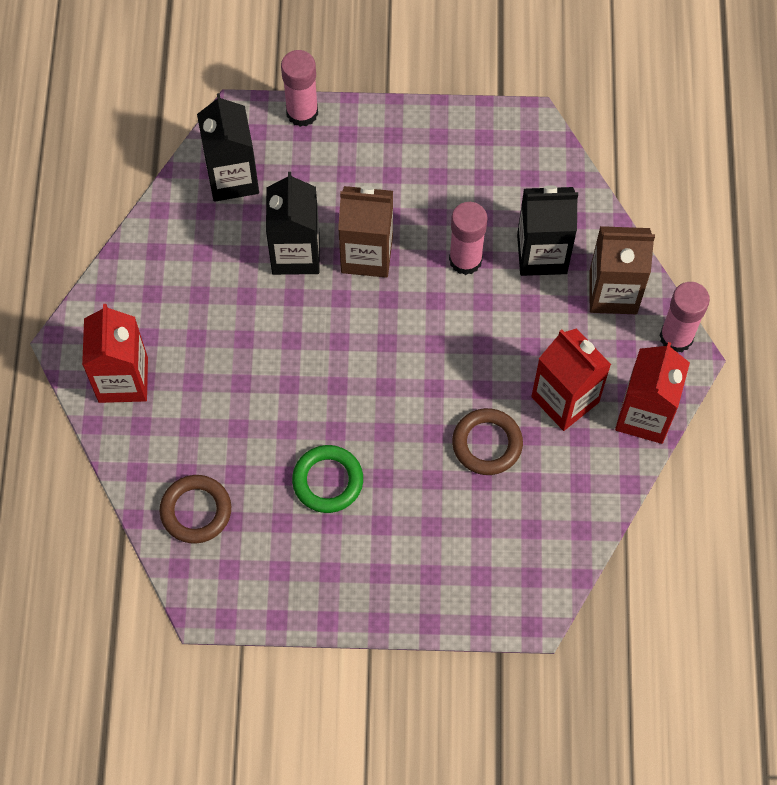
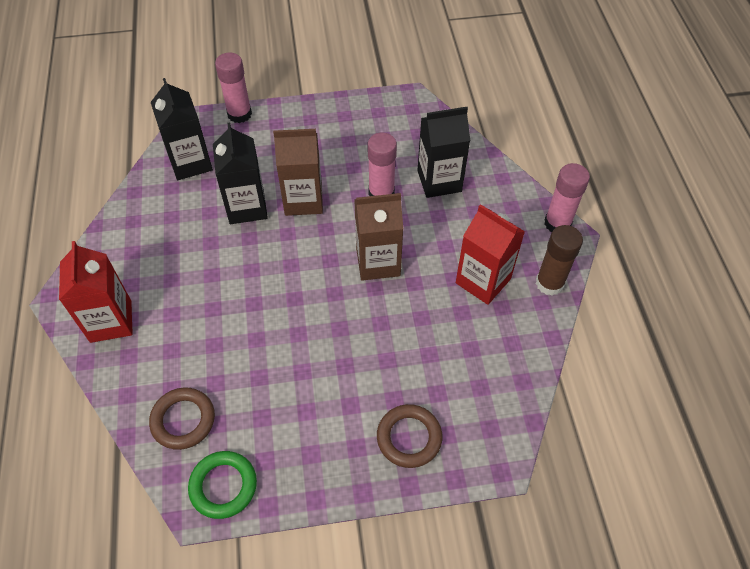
camera: 10 degrees left, 10 degrees down
green ring [292,445,363,513] -> green ring moved to [188,451,257,519]
brown ring [452,408,523,475] -> brown ring moved to [377,404,442,468]
brown carton [590,226,655,314] -> brown carton moved to [354,193,403,281]
red carton [615,342,690,444] -> brown glue stick [536,225,583,296]

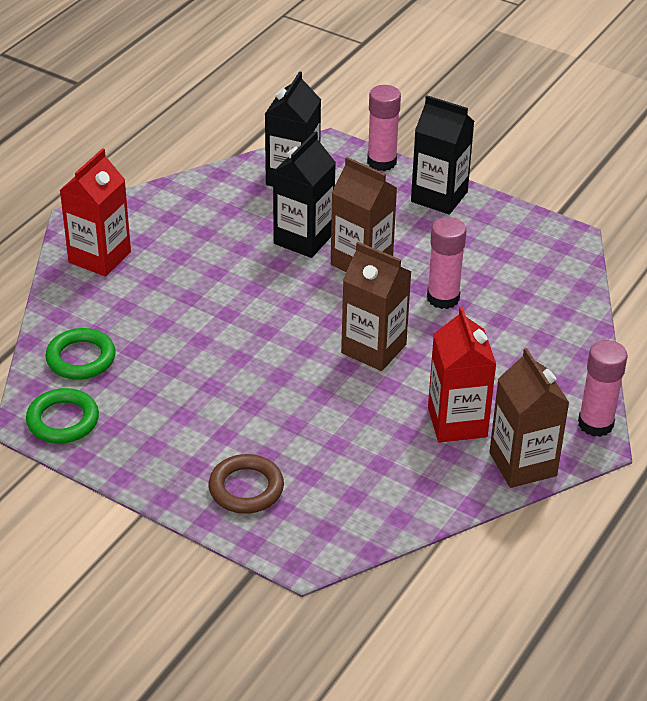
camera: 40 degrees right, 15 degrees down
brown ring [149,387,215,450] -> green ring [45,328,116,380]
black carton [417,107,470,198] -> black carton moved to [411,95,474,215]
brown glue stick [536,225,583,296] -> brown carton [489,348,569,488]

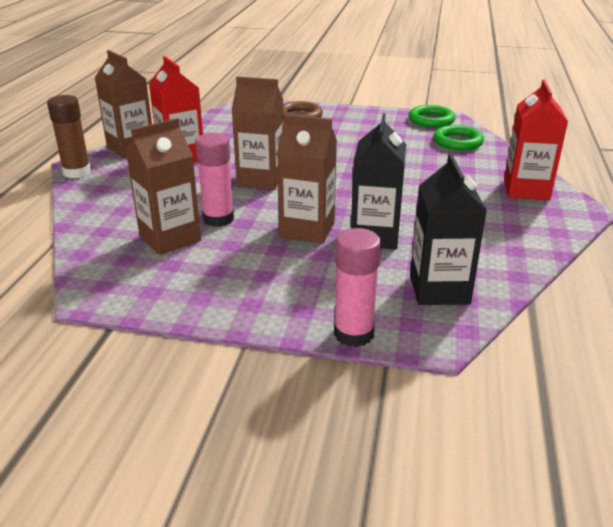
camera: 160 degrees right, 10 degrees down
black carton [411,95,474,215] -> none
pink glue stick [578,340,628,437] -> brown glue stick [47,95,91,178]
none -> brown carton [126,118,201,255]

